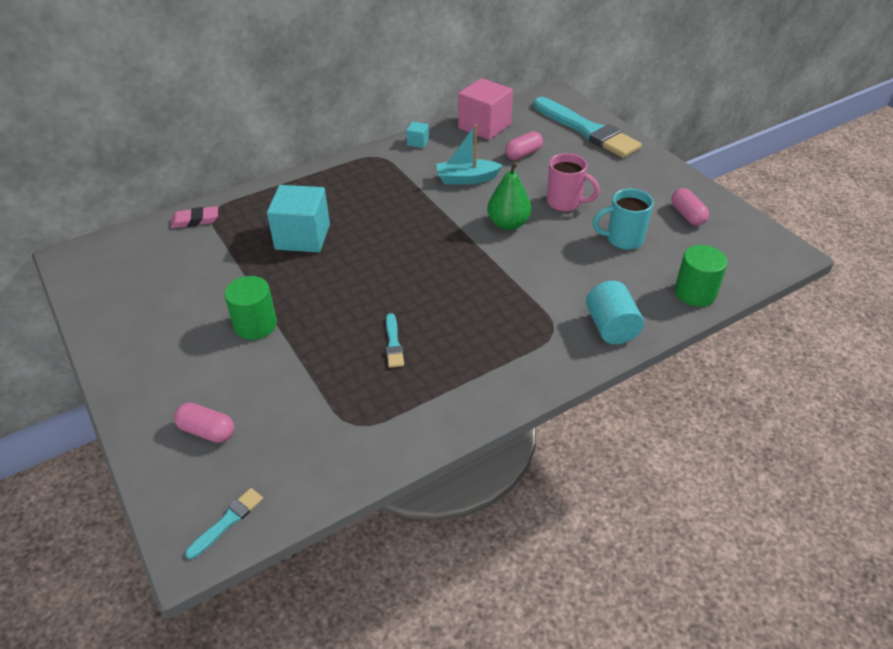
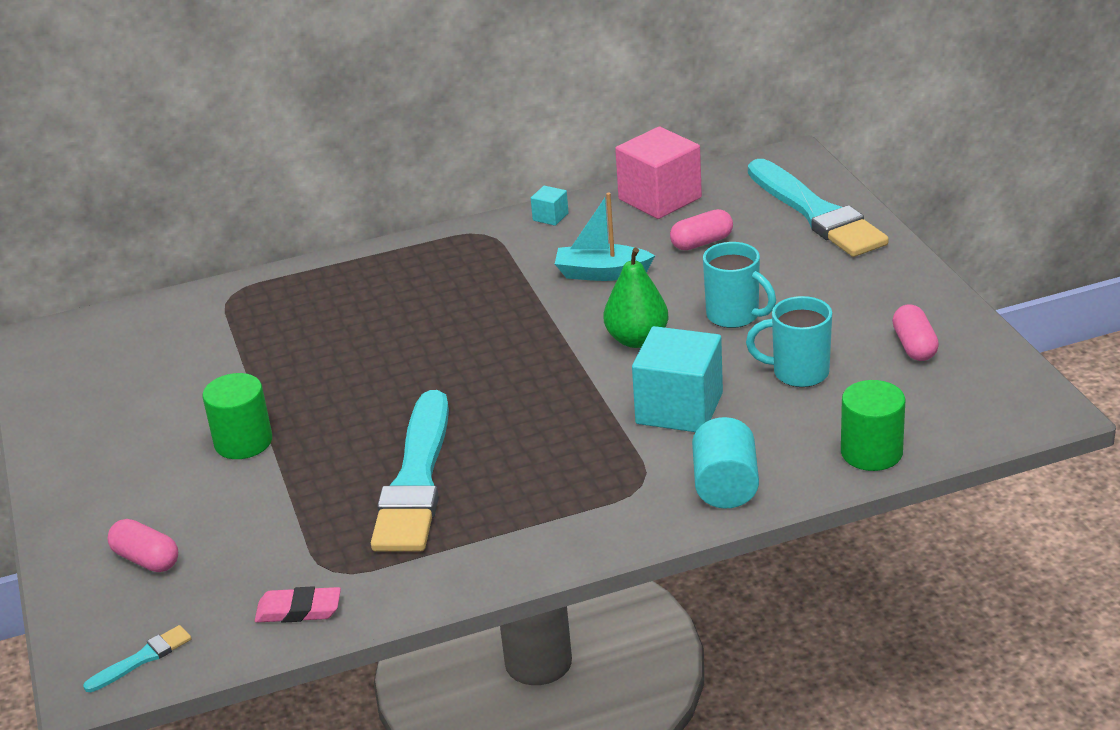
camera: 15 degrees right, 10 degrees down
pink eraser [171,206,218,228] -> pink eraser moved to [255,586,341,623]
turquoise cube [267,185,330,252] -> turquoise cube moved to [632,326,723,432]
turquoise brush [386,313,404,368] -> turquoise brush [371,390,449,551], size x2.44
pink mug [547,153,600,212] -> turquoise mug [703,242,776,328]

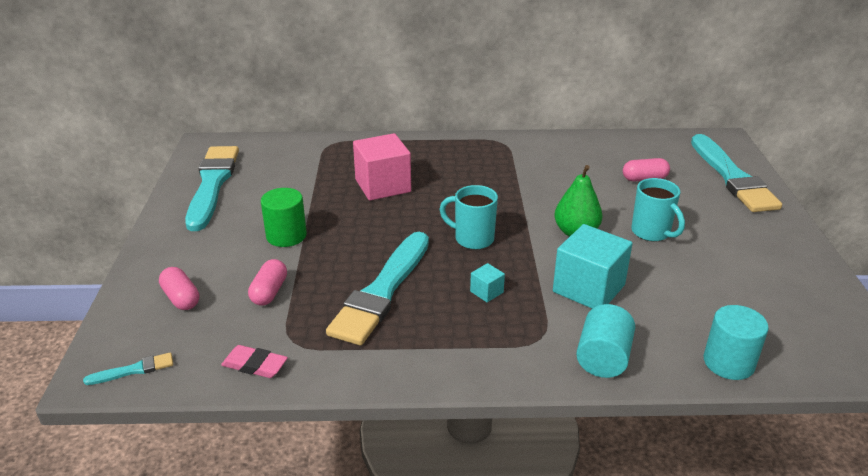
camera: 15 degrees right, 0 degrees up
turquoise cube [531,186,569,226] -> turquoise cube moved to [470,263,505,302]
turquoise boat [555,193,655,281] -> none
pink cube [615,127,702,219] -> pink cube moved to [353,133,411,201]
turquoise mug [746,296,832,387] -> turquoise mug moved to [440,185,498,250]
green cylinder [841,380,905,471] -> turquoise cylinder [704,305,769,380]
pink capsule [892,304,939,361] -> pink capsule moved to [248,259,287,306]
none -> turquoise brush [185,146,239,231]

